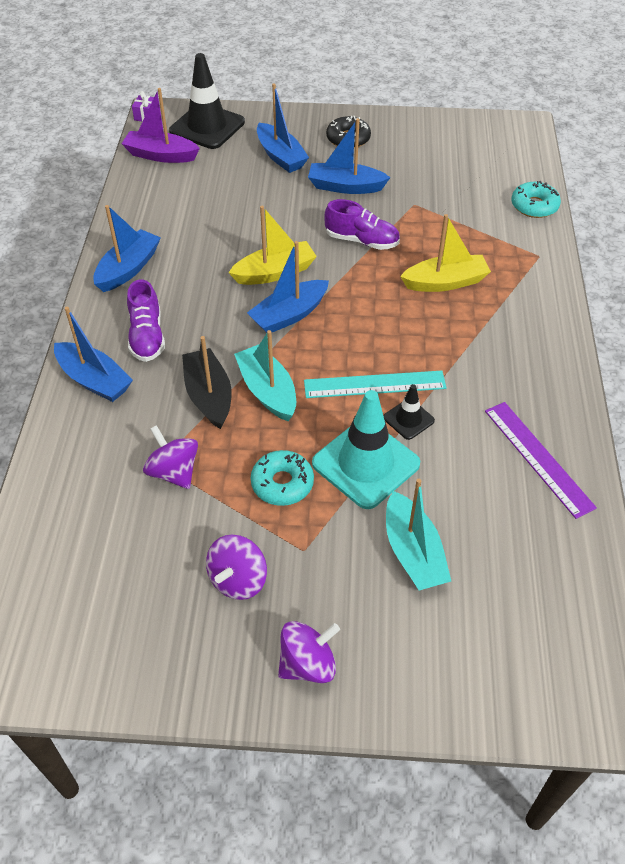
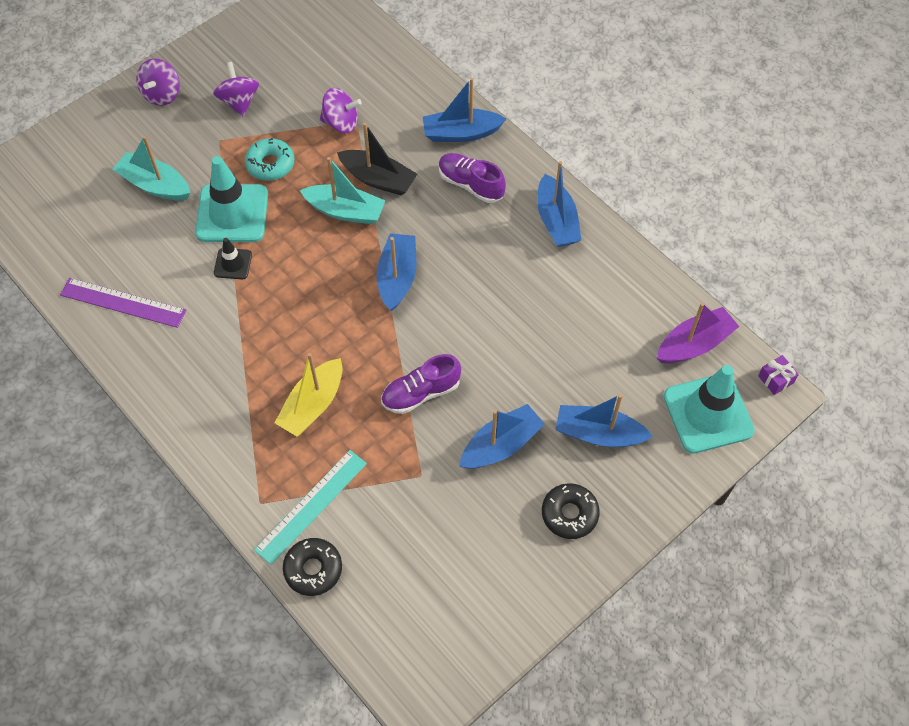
camera: 135 degrees right, 10 degrees up
black traffic cone [169,53,245,149] -> turquoise traffic cone [664,365,755,454]
yellow boat [228,206,317,285] -> none
turquoise ruler [304,371,446,398] -> turquoise ruler moved to [254,450,367,565]
turquoise donut [512,181,561,218] -> black donut [283,538,342,596]

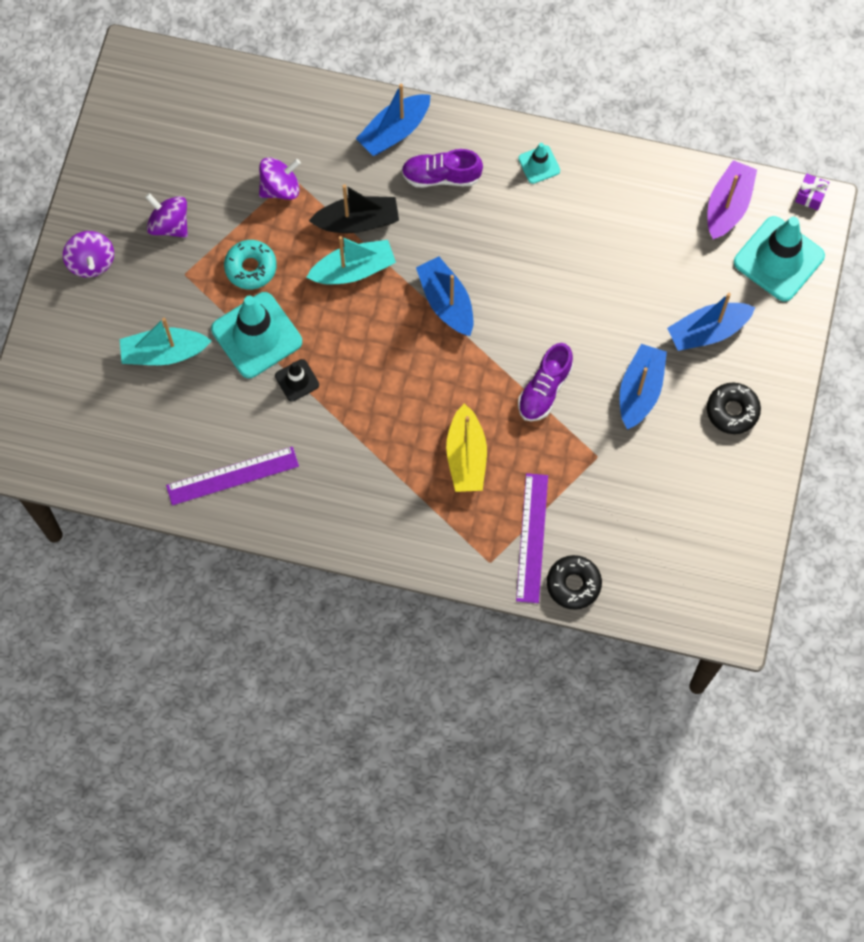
camera: 35 degrees left, 10 degrees up
turquoise ruler [254,450,367,565] -> purple ruler [516,473,548,603]
blue boat [537,161,581,247] -> turquoise traffic cone [518,143,560,184]

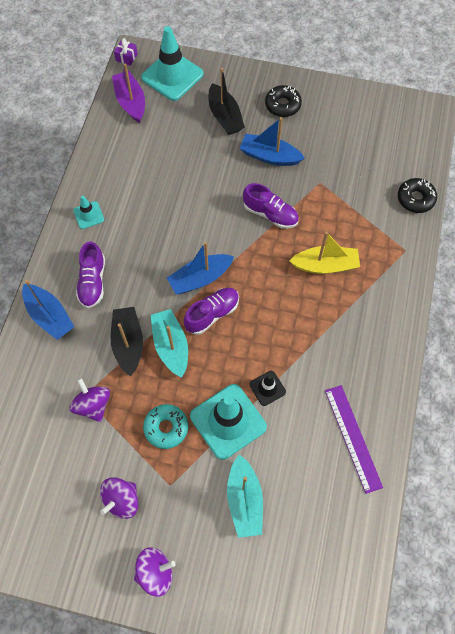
camera: 90 degrees left, 5 degrees down
purple ruler [516,473,548,603] -> none
blue boat [667,293,755,351] -> black boat [209,68,245,135]
purple boat [708,160,757,239] -> purple boat turned 45 degrees clockwise [112,63,145,123]
none -> purple shoe [184,288,239,335]

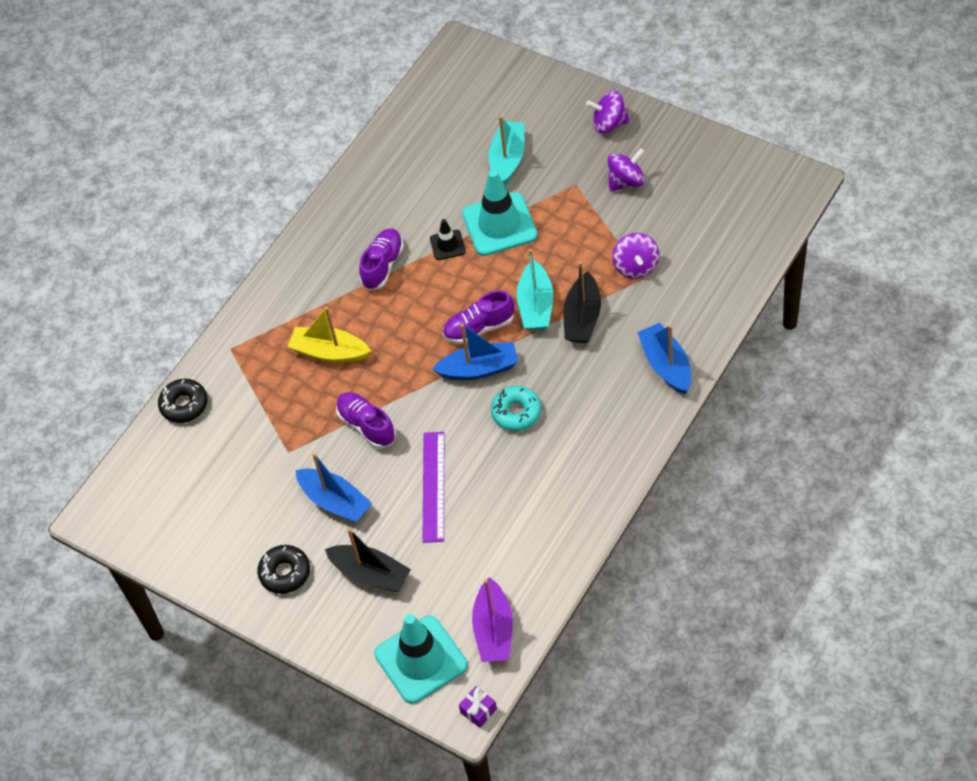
camera: 155 degrees left, 10 degrees down
turquoise traffic cone [73,196,104,229] -> none
purple shoe [76,241,105,308] -> purple shoe moved to [359,228,404,291]
turquoise donut [143,404,188,449] -> turquoise donut moved to [491,386,541,431]
black boat [209,68,245,135] -> black boat turned 120 degrees clockwise [325,528,411,592]
purple ruler [325,385,383,494] -> purple ruler moved to [422,432,444,543]

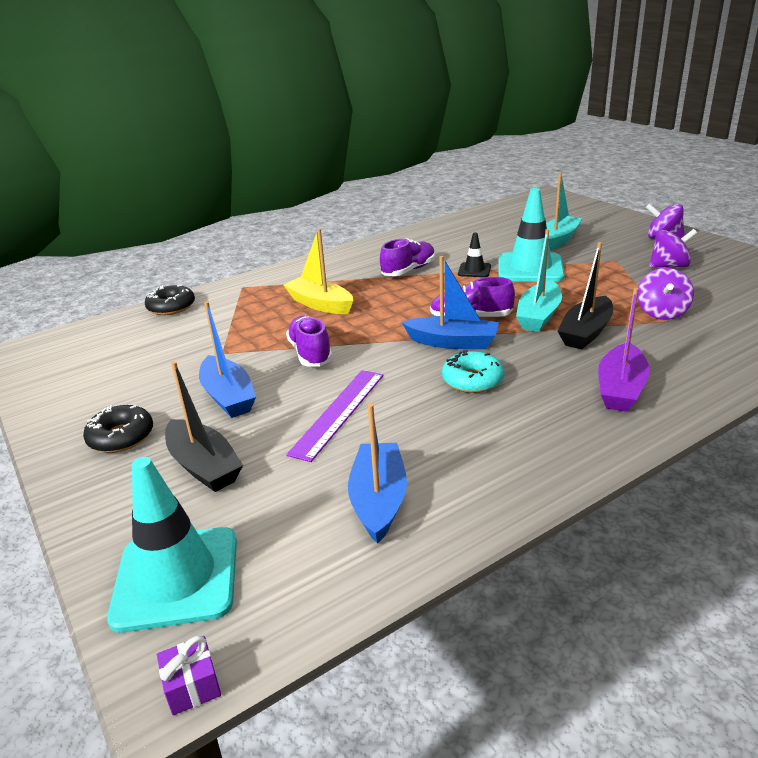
camera: 20 degrees right, 25 degrees down
purple boat [472,577,513,662] -> purple boat moved to [598,288,650,412]
blue boat [637,323,691,394] -> blue boat moved to [348,403,407,544]

